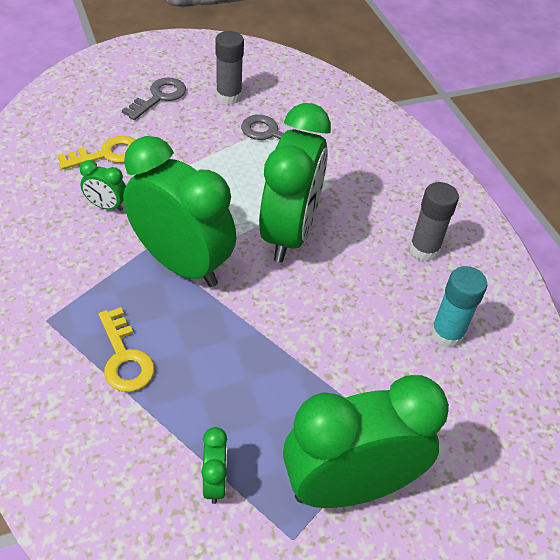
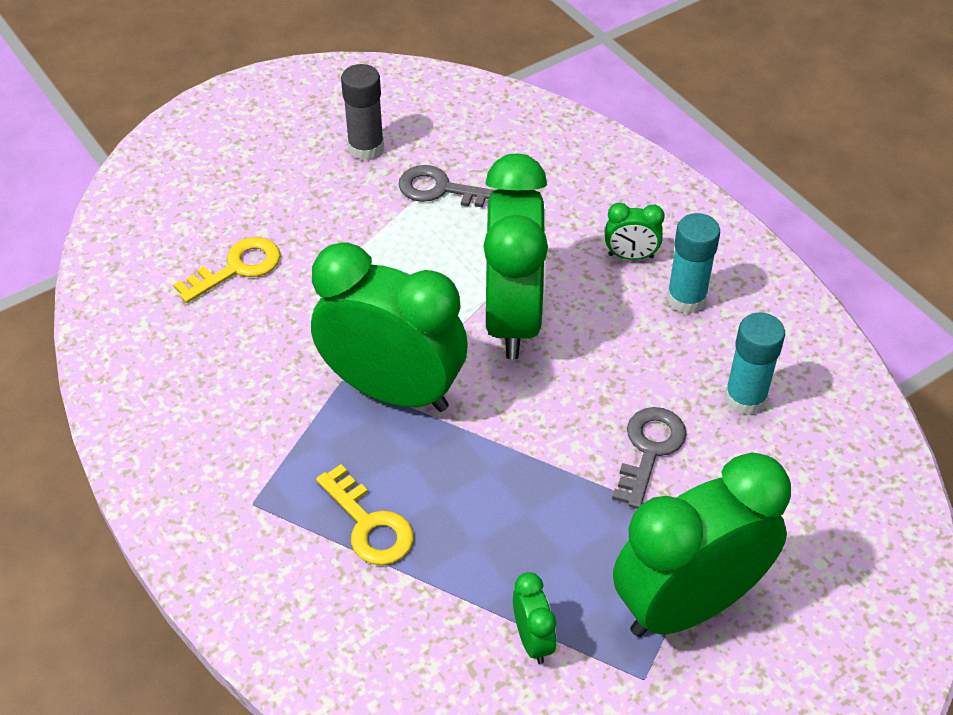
camera: 10 degrees left, 0 degrees up
green clock [80,160,126,211] -> green clock moved to [605,203,665,260]
grey key [122,77,186,120] -> grey key moved to [612,407,687,509]
grey glue stick [409,182,459,261] -> turquoise glue stick [667,213,720,314]

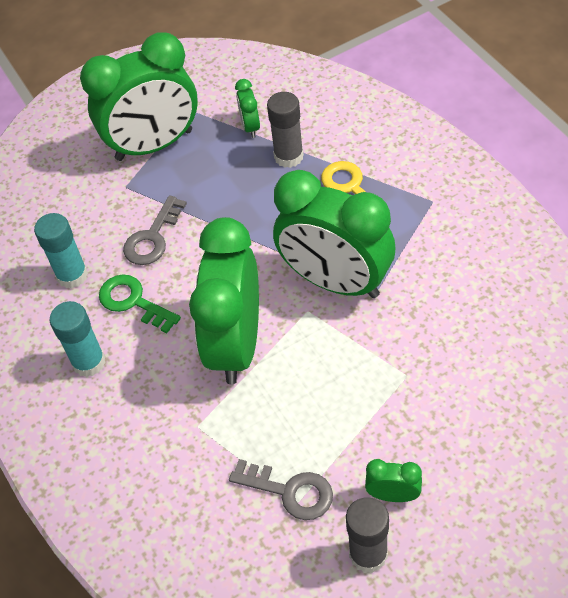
camera: 170 degrees left, 5 degrees up
yellow key [173,237,280,303] -> none
green clock [605,203,665,260] -> green clock moved to [365,459,422,502]
none -> green key [99,274,181,333]
none -> grey glue stick [267,92,304,168]

